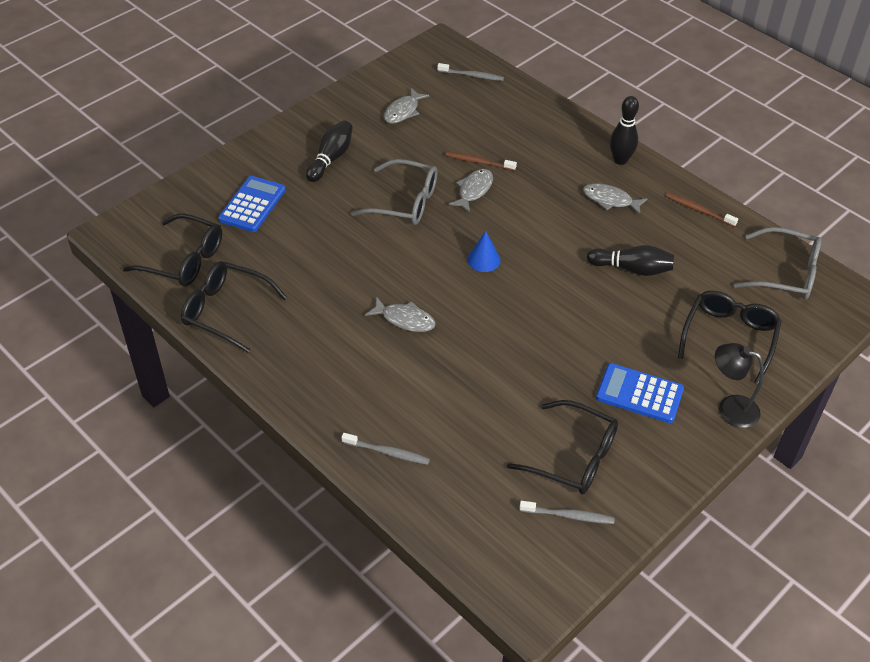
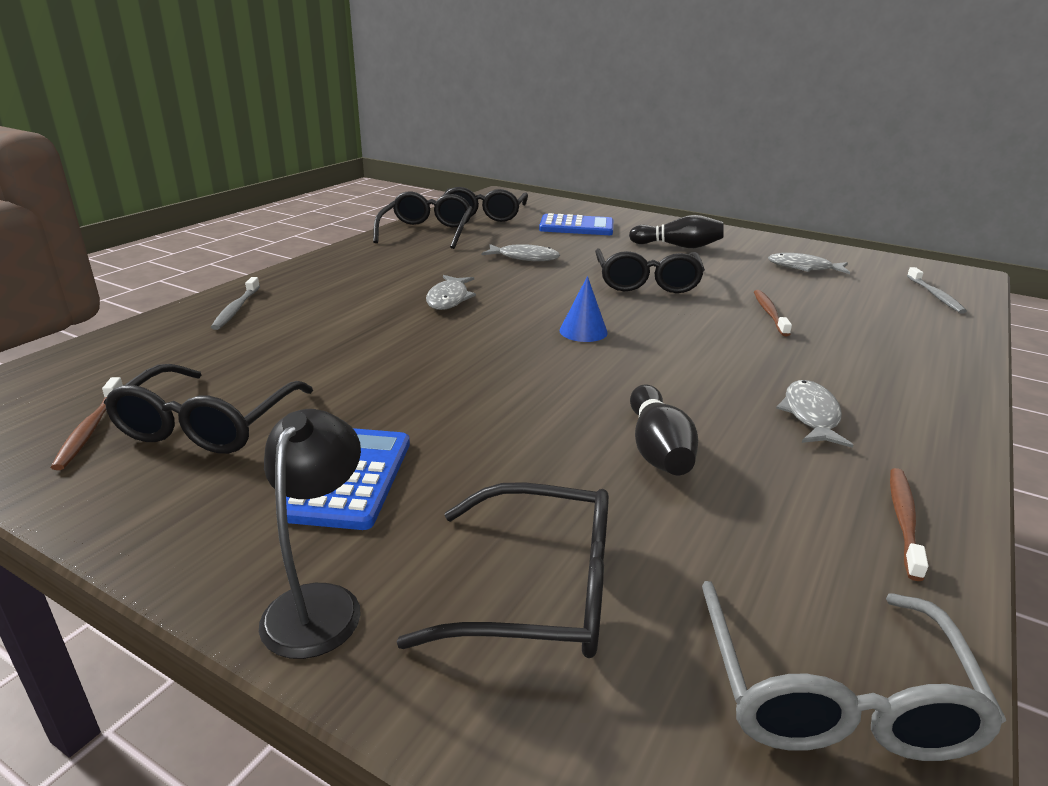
camera: 75 degrees right, 20 degrees down
grey glasses [351,159,438,225] -> black glasses [595,249,705,293]
grey fish [448,169,493,213] -> grey fish moved to [482,244,560,261]
grey toothbrush [519,501,615,524] -> brown toothbrush [51,377,123,470]
black bowling pin [610,96,639,165] -> none

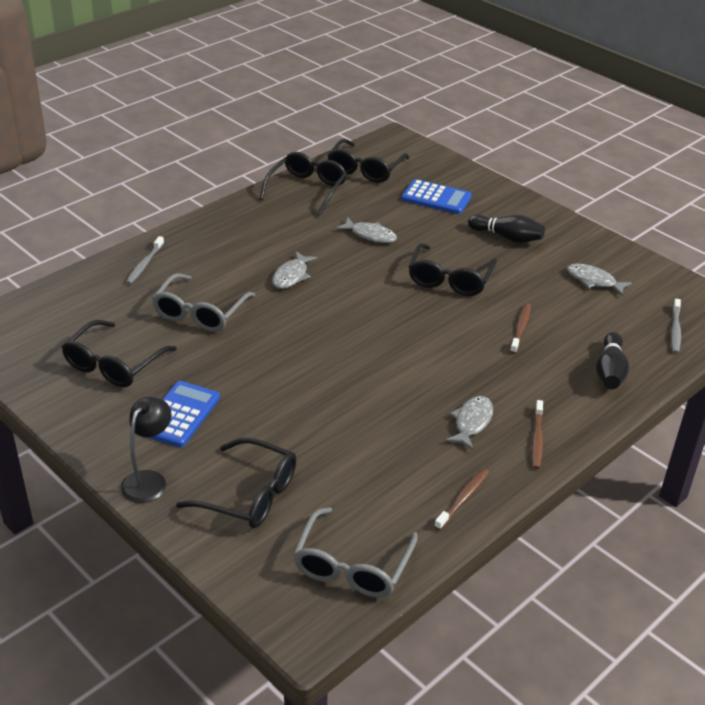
camera: 15 degrees right, 10 degrees up
brown toothbrush [51,377,123,470] -> brown toothbrush moved to [531,400,543,469]
blue cone [560,276,608,342] -> none
black bowling pin [630,384,698,475] -> black bowling pin moved to [595,332,629,389]
none -> grey glasses [152,273,255,332]

